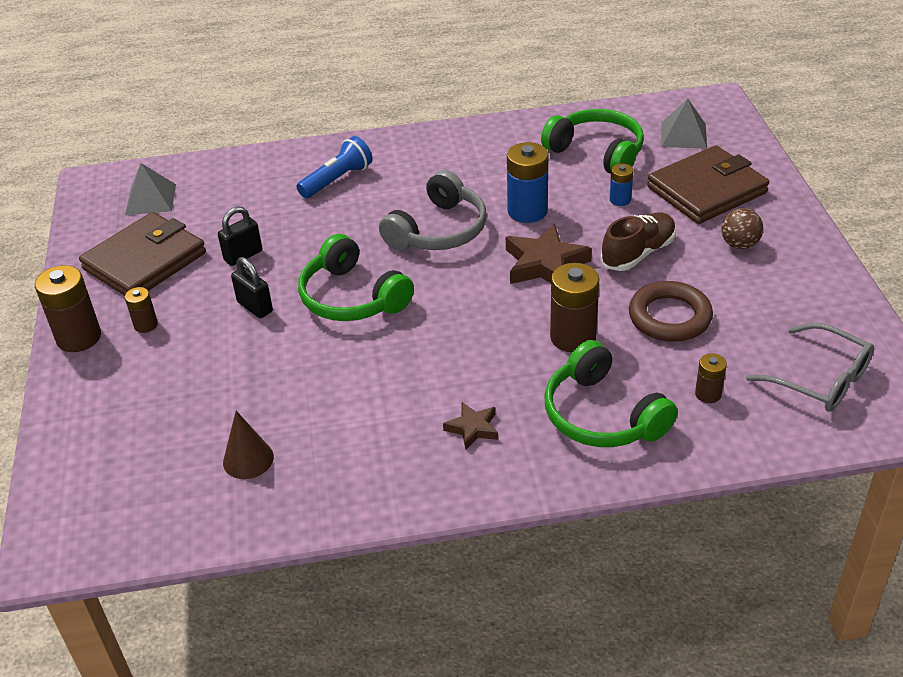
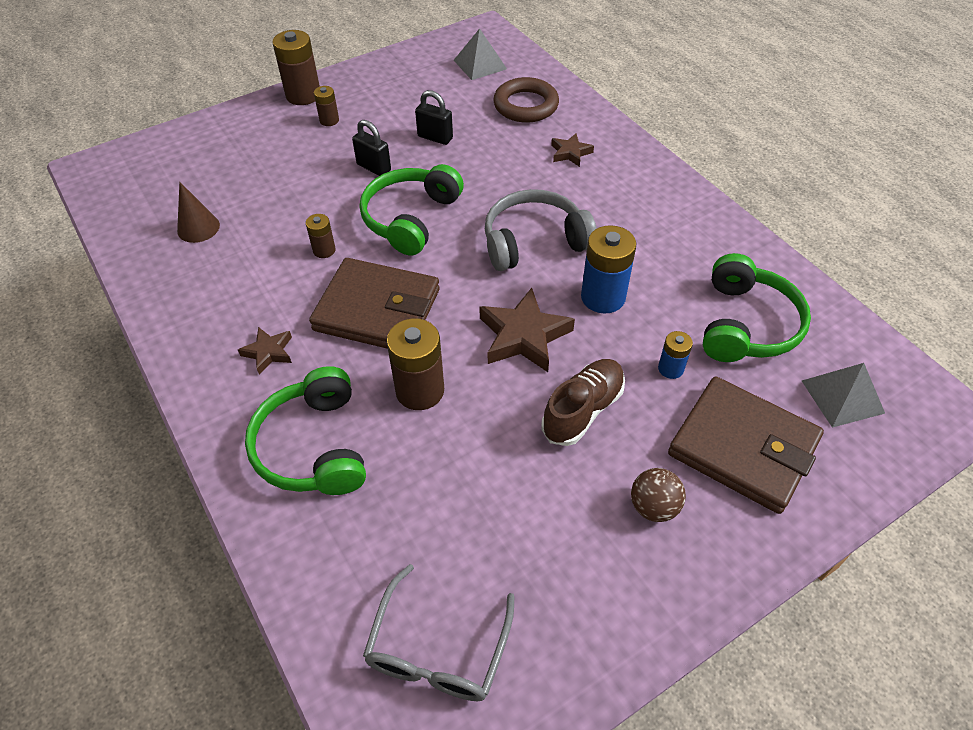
camera: 65 degrees right, 10 degrees up
brown wallet [79,212,206,296] -> brown wallet moved to [309,258,440,349]
black padlock [231,257,273,318] -> black padlock turned 75 degrees counterclockwise [352,120,391,176]
blue flashlight [296,136,373,198] -> brown star [551,133,594,167]
grey headphones [379,170,487,250] -> grey headphones turned 150 degrees clockwise [485,189,597,271]
green headphones [545,340,678,447] -> green headphones turned 45 degrees counterclockwise [245,366,366,495]
brown shoe [601,212,676,271] -> brown shoe turned 75 degrees counterclockwise [542,359,625,446]
brown ring [629,281,713,342] -> brown ring moved to [493,77,559,123]
brown battery [695,353,727,403] -> brown battery moved to [306,214,336,258]

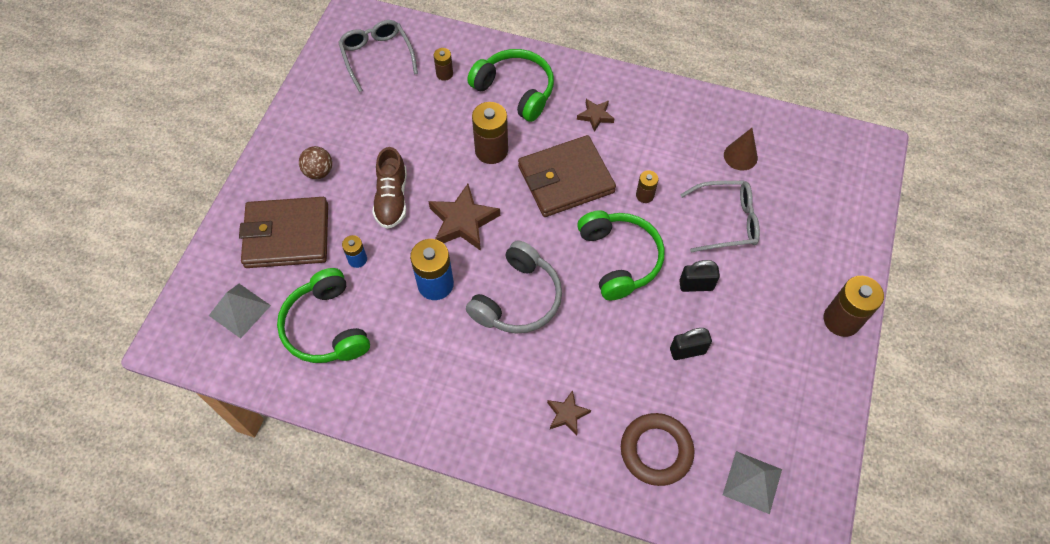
camera: 140 degrees right, 10 degrees up
brown battery [314,86,339,126] -> brown battery moved to [434,48,453,81]
none -> grey glasses [680,181,760,252]

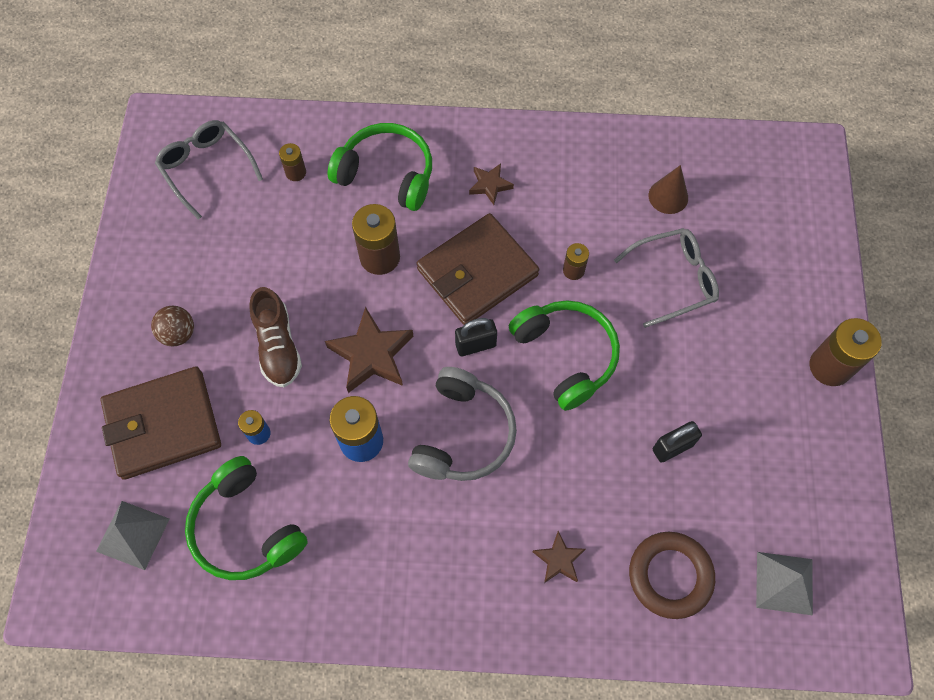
camera: 15 degrees left, 5 degrees up
black padlock [679,260,720,292] -> black padlock moved to [455,318,497,356]

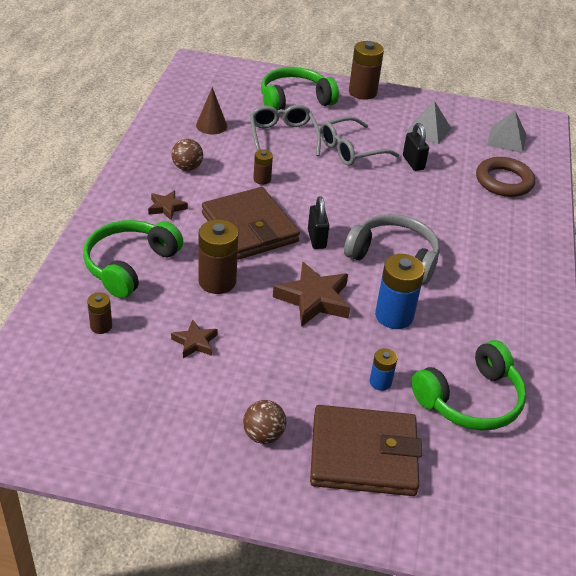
camera: 85 degrees left, 25 degrees down
grey pyramid [96,501,170,570] -> grey pyramid moved to [405,101,451,145]
brown wallet [100,366,221,480] -> brown wallet turned 75 degrees counterclockwise [310,405,422,496]
grey glasses [155,120,263,220] -> grey glasses moved to [320,116,399,166]
brown shoe [249,287,302,387] -> none
green headphones [509,300,620,411] -> green headphones moved to [261,67,339,110]
brown star [533,531,586,583] -> brown star moved to [171,319,218,358]
none -> brown ball [171,139,203,171]

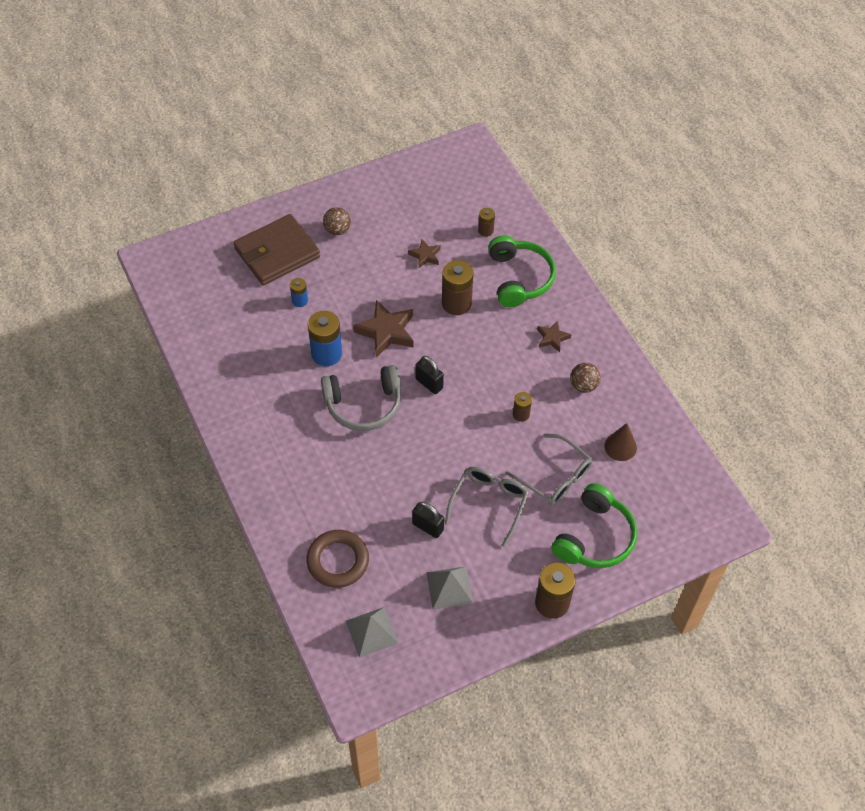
camera: 145 degrees right, 15 degrees up
brown wallet [202,187,300,260] -> none
green headphones [411,340,526,431] -> none

